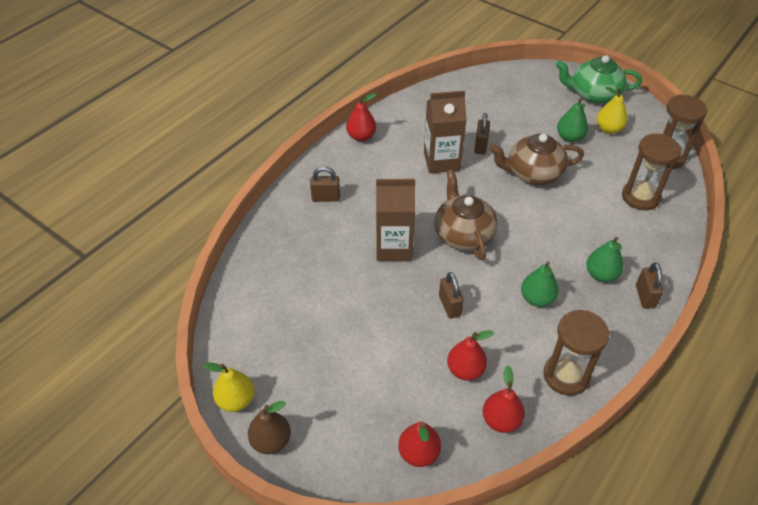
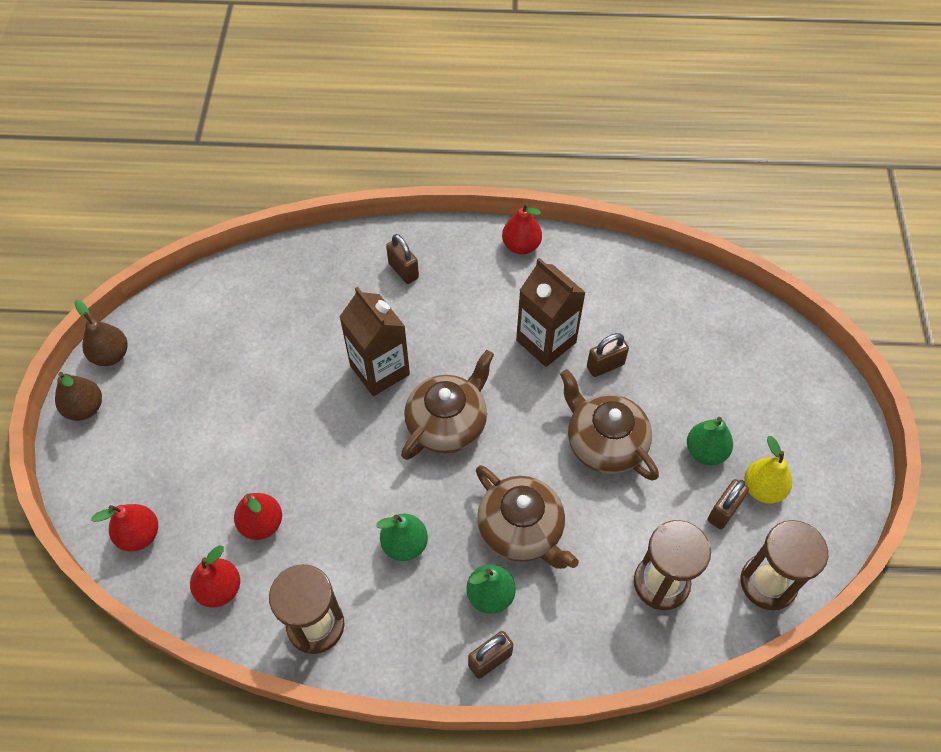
camera: 55 degrees right, 10 degrees up
yellow pear [203,362,254,412] -> brown pear [75,300,128,366]
brown padlock [439,272,464,319] -> brown padlock moved to [708,479,749,529]
green teapot [556,55,642,104] -> none
none -> brown teapot [476,465,579,569]

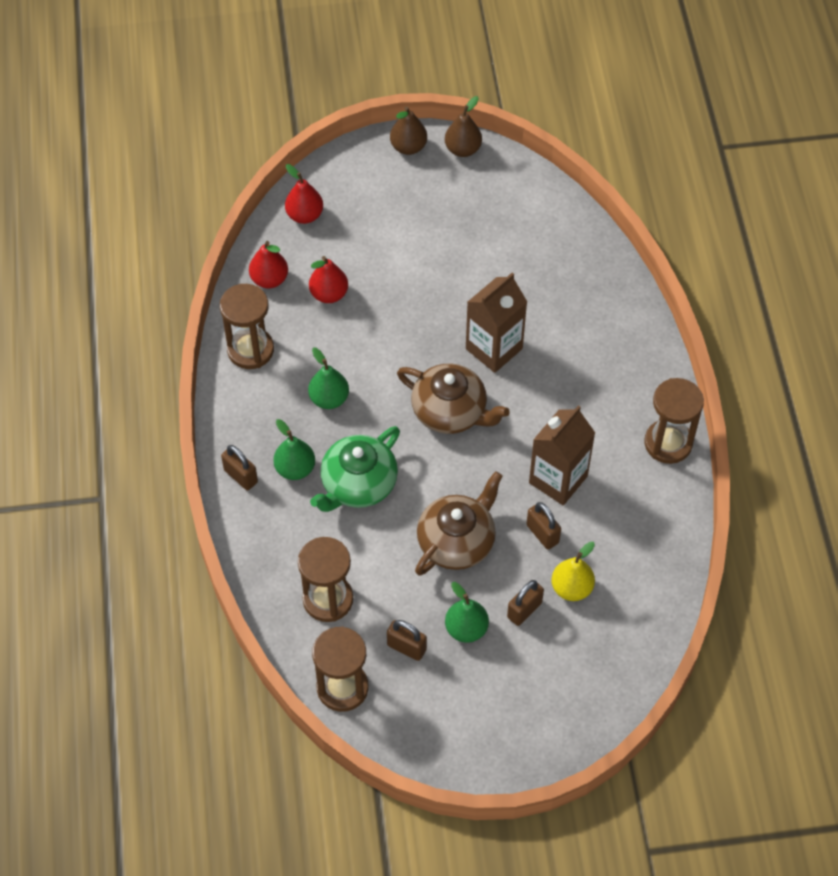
camera: 80 degrees right, 0 degrees up
brown padlock [386,234,419,284] -> brown padlock moved to [507,580,544,626]
brown teapot [476,465,579,569] -> green teapot [310,426,400,512]
red pear [502,203,542,255] -> brown hourglass [644,378,704,464]
yellow pear [744,436,792,504] -> yellow pear moved to [551,541,595,601]

